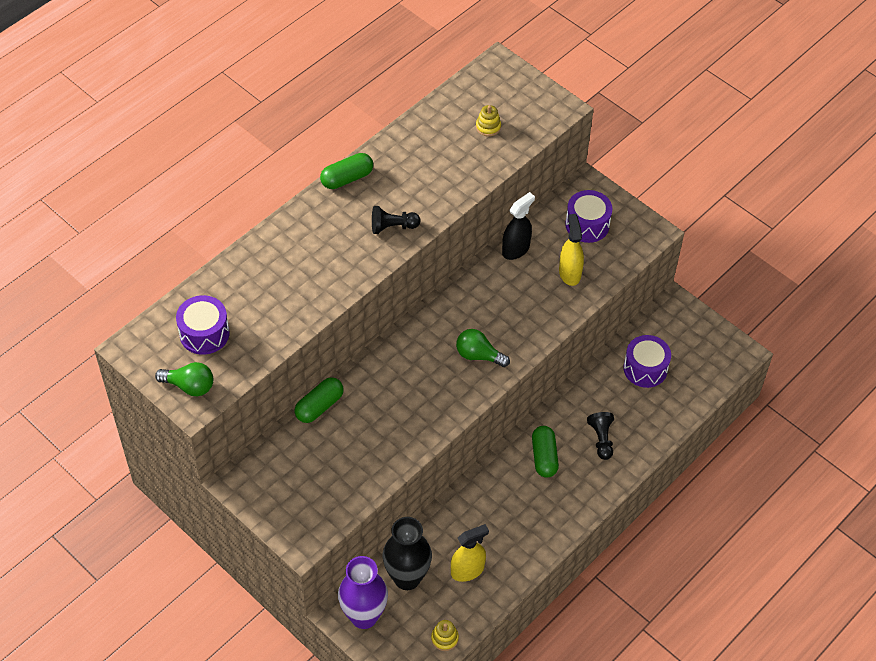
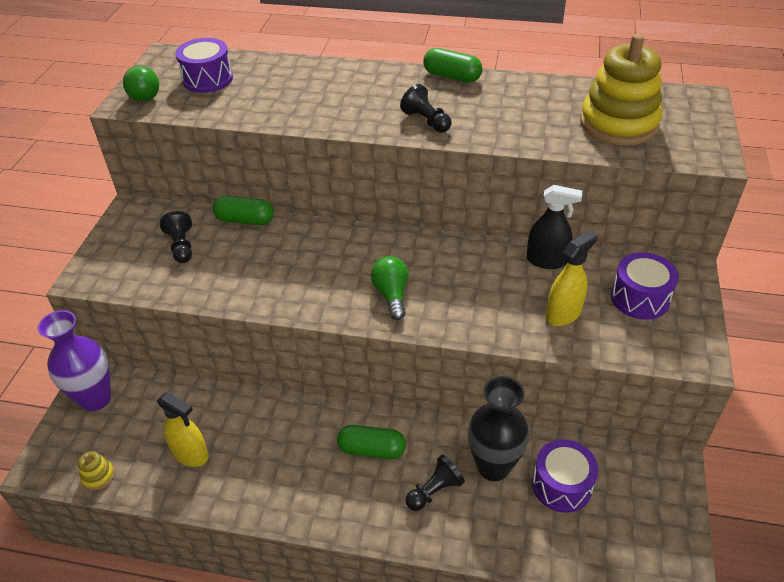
camera: 60 degrees right, 10 degrees down
black vase [383,517,432,590] -> black vase moved to [467,376,529,481]
yellow stacking toy [476,105,501,137] -> yellow stacking toy [580,34,662,145], size x2.50
green capsule [532,426,559,478] -> green capsule turned 45 degrees clockwise [337,425,406,459]
none -> black pawn [160,211,192,263]

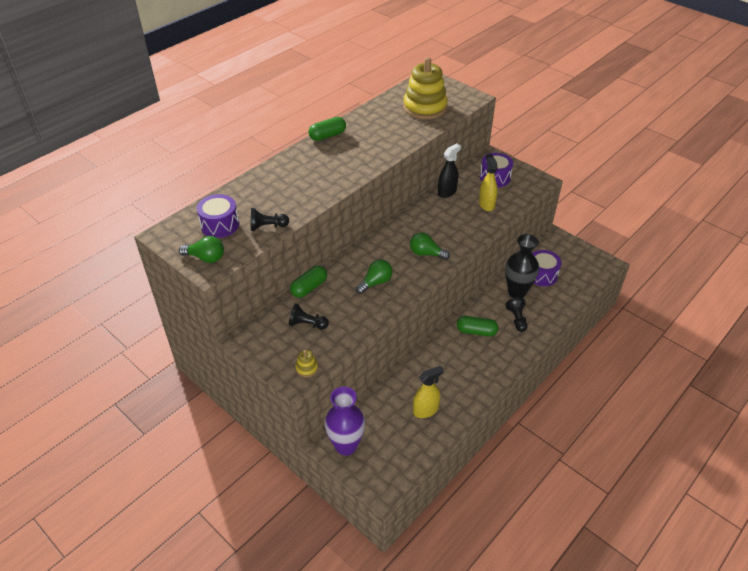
camera: 60 degrees left, 0 degrees up
yellow stacking toy [78,451,115,490] -> yellow stacking toy moved to [295,350,318,377]
green capsule [337,425,406,459] -> green capsule turned 60 degrees clockwise [457,316,498,336]
black pawn [400,84,451,133] -> black pawn moved to [251,208,289,231]
none -> green light bulb [356,259,392,294]

